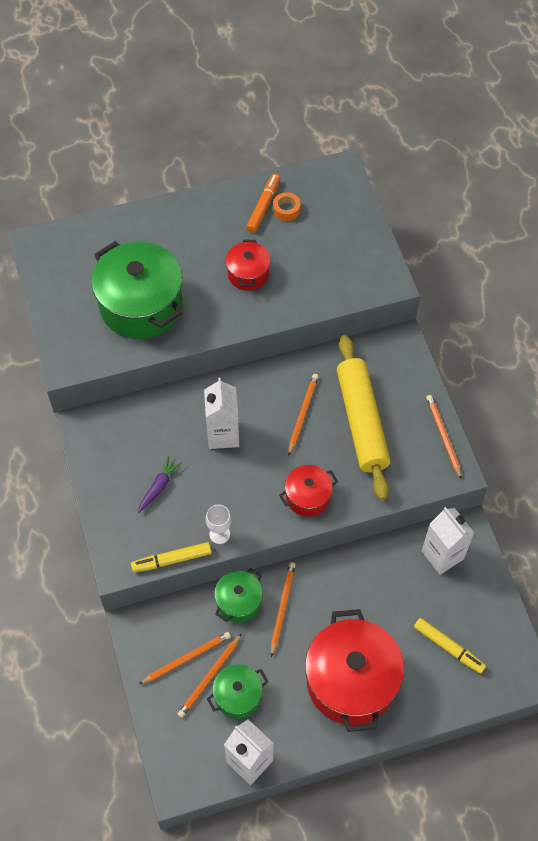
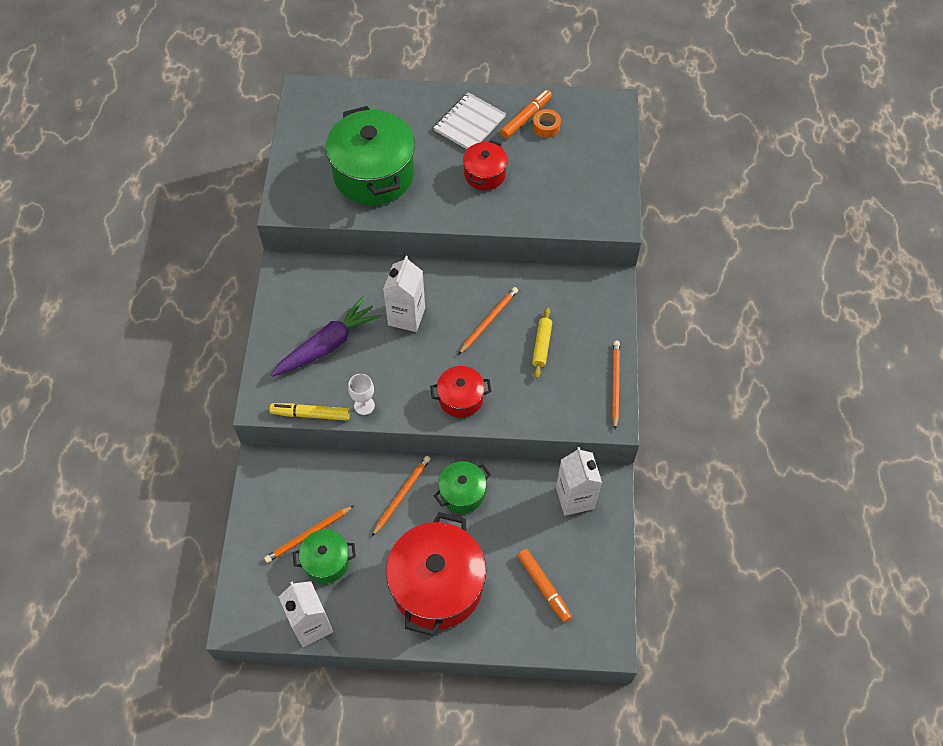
camera: 20 degrees right, 0 degrees up
purple carrot [138,456,182,512] -> purple carrot [271,296,382,377], size x1.87
orange pencil [139,632,231,684] -> none
green pot [214,568,263,623] -> green pot moved to [434,461,491,513]
yellow rolling pin [337,335,390,500] -> yellow rolling pin [532,307,552,379], size x0.43
yellow marker [414,618,486,674] -> orange marker [517,549,572,622]
none -> white notebook [434,92,506,149]

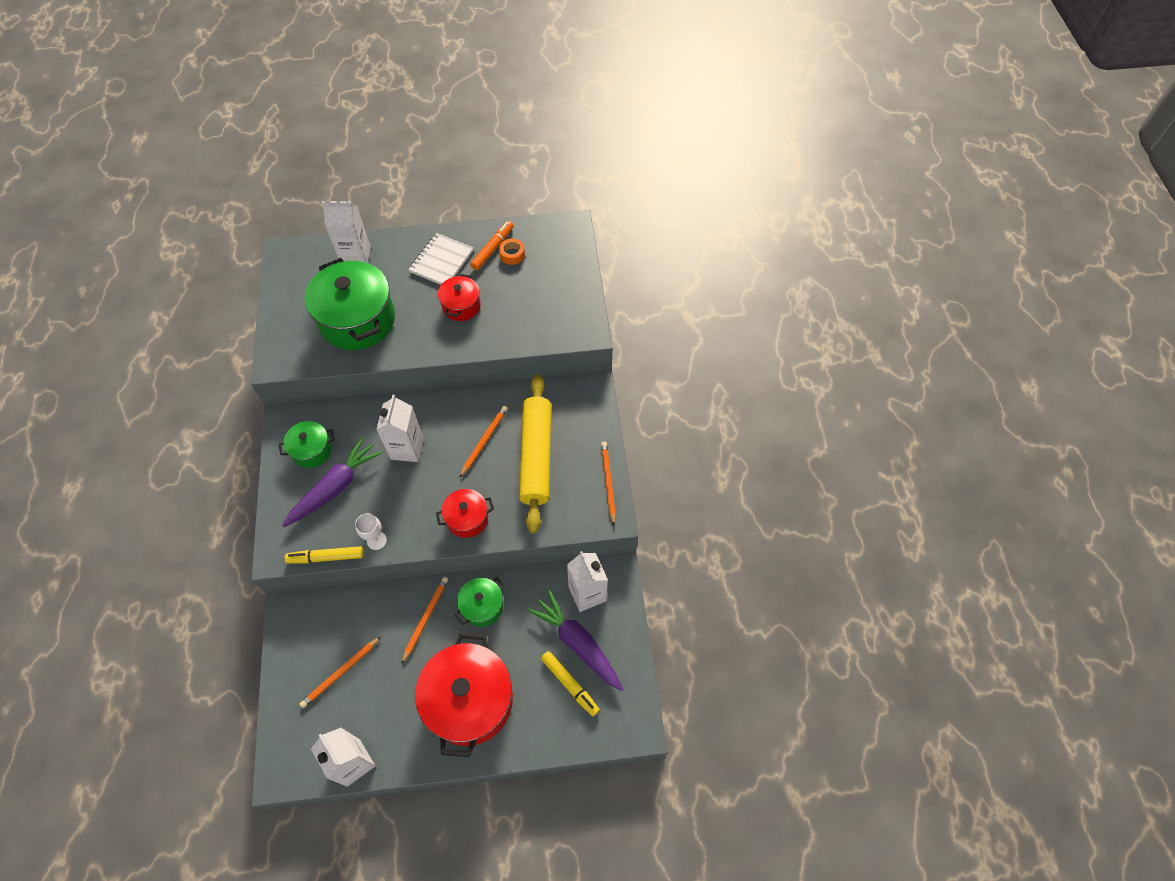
camera: 10 degrees left, 0 degrees up
green pot [293,530,356,583] -> green pot moved to [278,421,335,468]
orange marker [517,549,572,622] -> yellow marker [541,651,600,716]
yellow rolling pin [532,307,552,379] -> yellow rolling pin [519,374,551,533], size x2.30
none -> white carton [322,201,371,263]
none -> purple carrot [527,590,623,691]

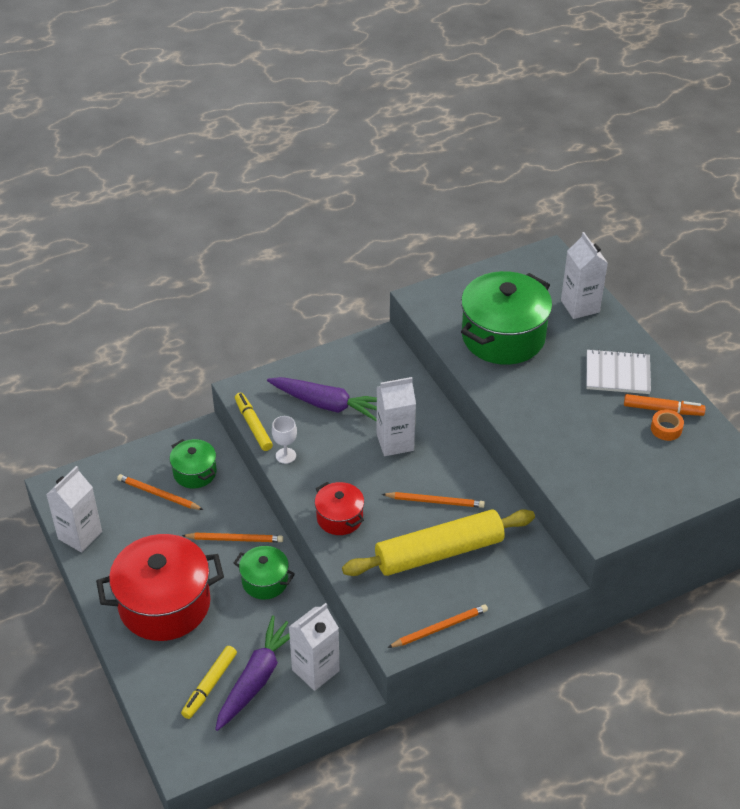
camera: 70 degrees right, 15 degrees down
green pot [278,421,335,468] -> green pot moved to [170,439,217,488]
red pot [438,274,481,321] -> none

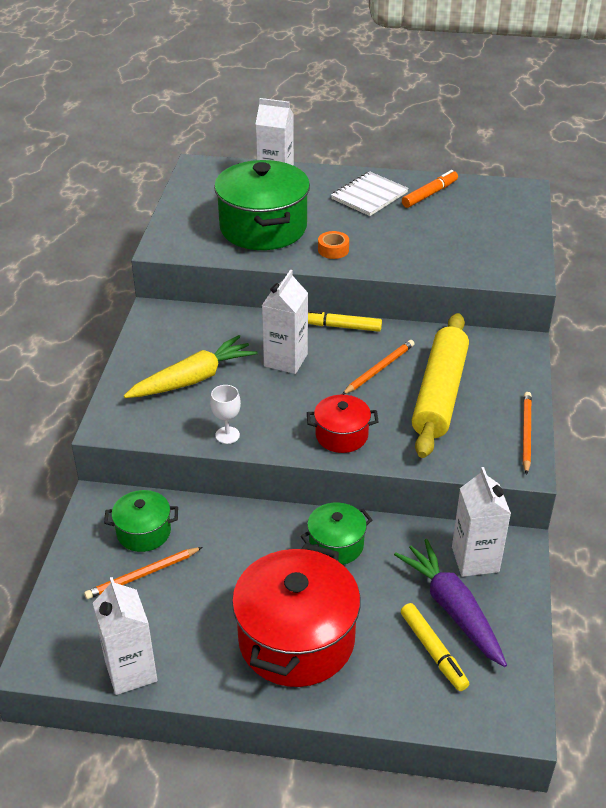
camera: 55 degrees left, 5 degrees down
orange pencil [182,533,283,542] -> none
yellow marker [235,393,273,451] -> yellow marker moved to [308,310,382,332]
purple carrot [267,377,377,422] -> yellow carrot [124,335,258,398]
orange tape [651,409,684,441] -> orange tape moved to [318,231,349,259]

